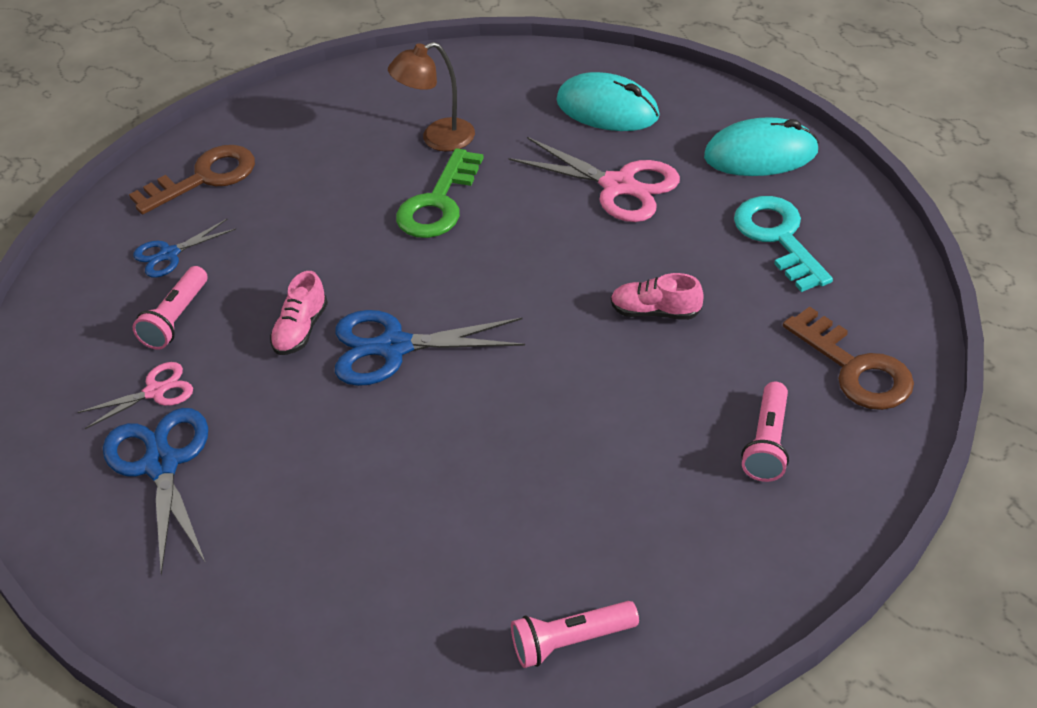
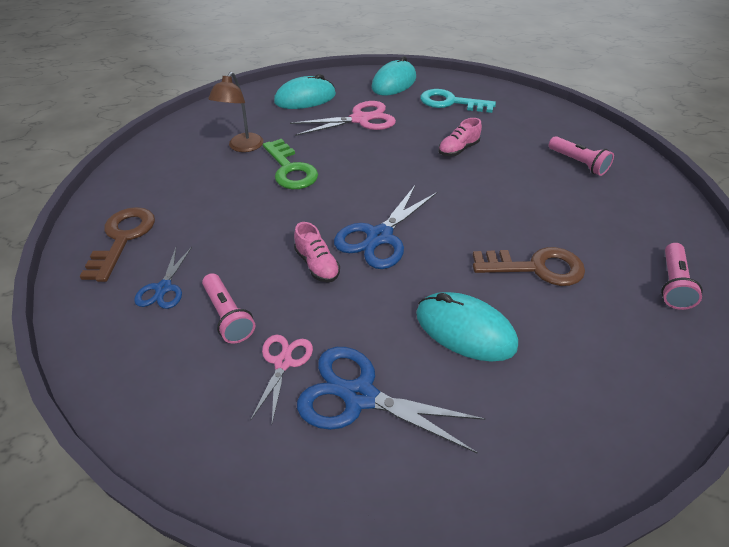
camera: 55 degrees left, 0 degrees up
brown key [783,307,914,410] -> brown key moved to [473,247,585,286]
none -> turquoise mouse [416,292,518,362]

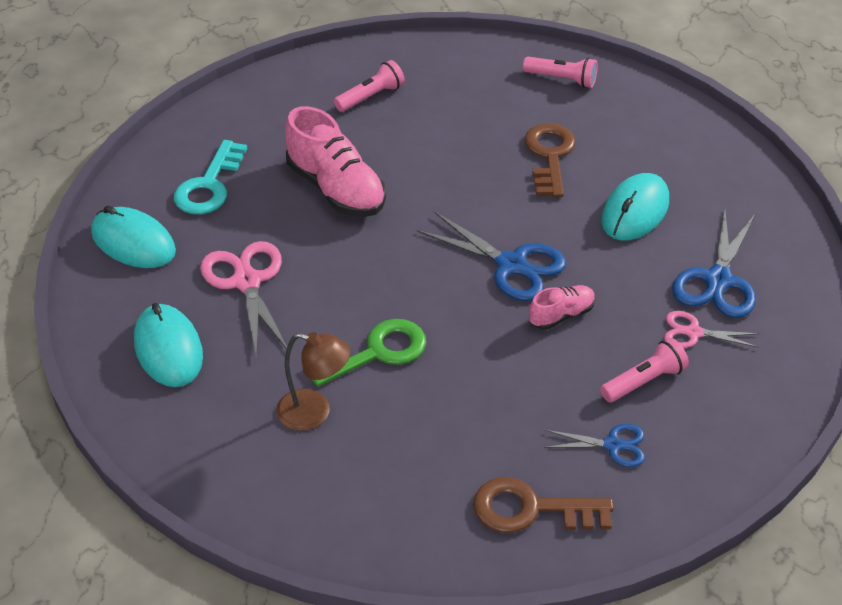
camera: 90 degrees left, 0 degrees up
pink shoe [438,118,482,156] -> pink shoe [285,106,386,217], size x1.93

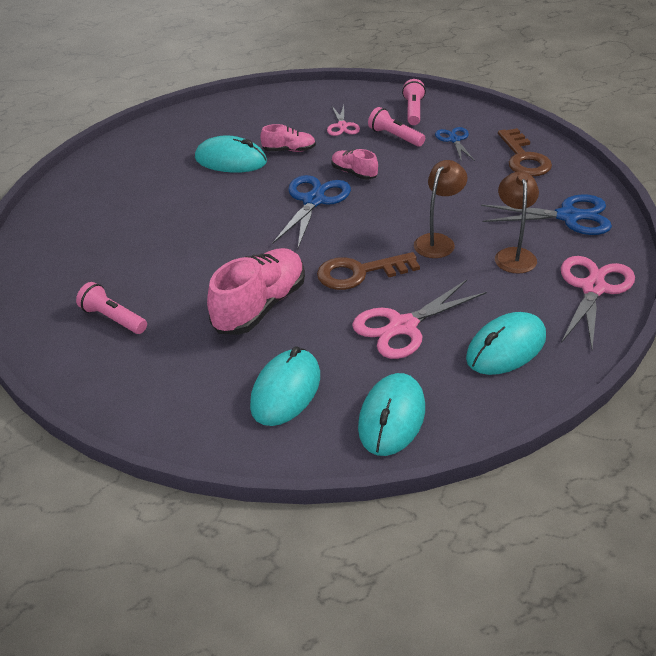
camera: 105 degrees left, 5 degrees down
turquoise key [174,140,247,215] -> turquoise mouse [250,346,320,426]
green key [312,319,426,387] -> brown lamp [414,160,467,258]
pink flashlight [523,57,598,88] -> pink flashlight moved to [402,79,426,125]
brown key [524,123,576,197] -> brown key moved to [317,252,420,290]
blue scissors [672,210,756,318] -> blue scissors moved to [481,194,612,235]
none -> pink shoe [260,124,316,152]
none -> pink scissors [561,256,635,349]

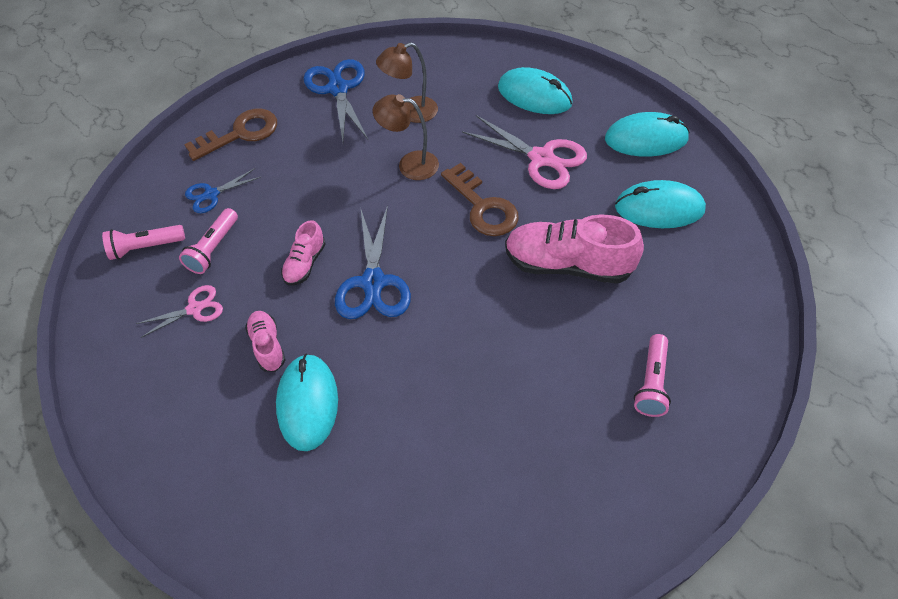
camera: 110 degrees left, 15 degrees up
blue scissors [273,175,351,248] -> blue scissors turned 90 degrees counterclockwise [335,205,411,319]
pink scissors [561,256,635,349] -> none

